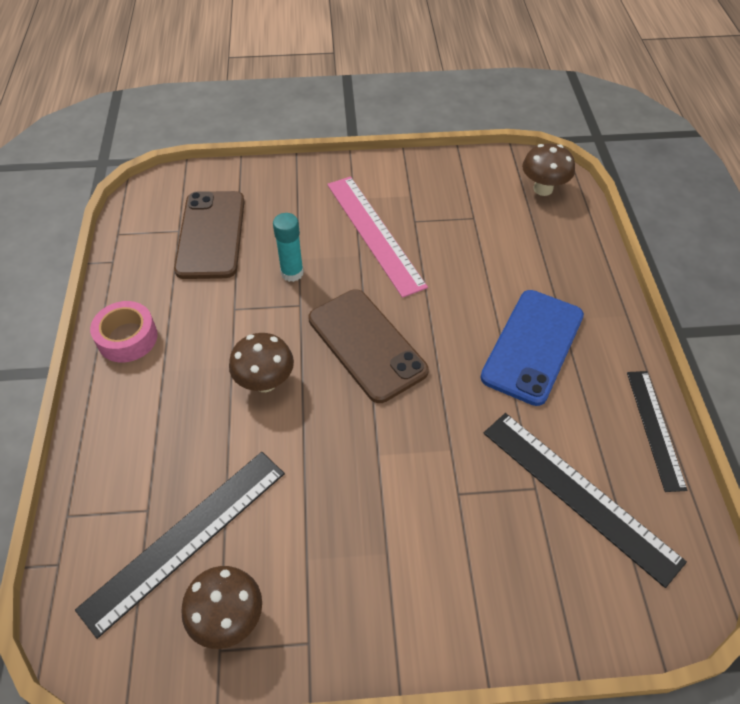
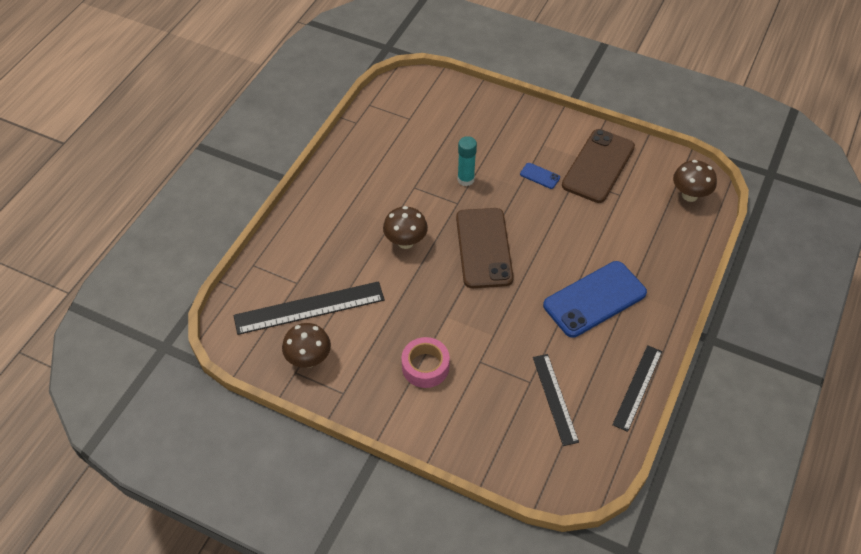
camera: 30 degrees right, 0 degrees up
pink tape [90,301,158,363] -> pink tape moved to [401,337,450,388]
brown phone [174,191,245,279] -> brown phone moved to [562,129,635,203]
pink ruler [327,176,428,298] -> blue phone [520,163,560,189]
black ruler [484,413,687,588] -> black ruler [533,354,579,446], size x0.65

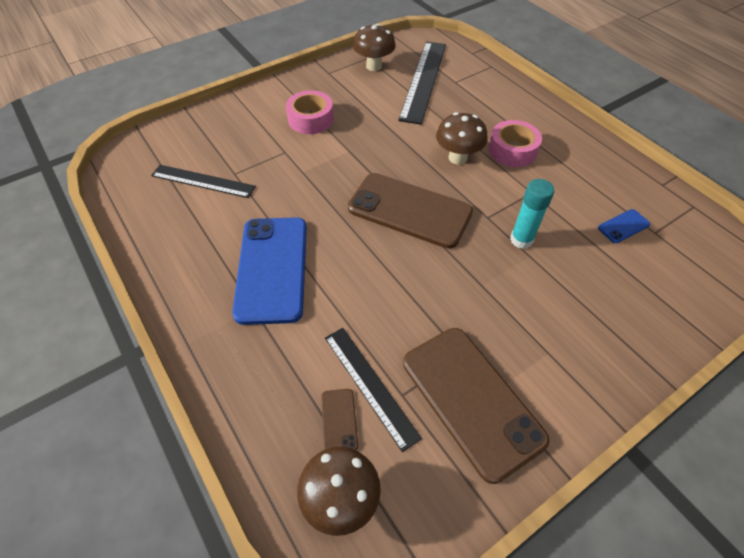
camera: 120 degrees right, 0 degrees up
blue phone [520,163,560,189] -> blue phone moved to [598,209,650,243]
black ruler [612,345,662,432] -> black ruler moved to [325,328,422,452]
none -> brown phone [321,389,358,451]
none -> pink tape [488,120,542,167]

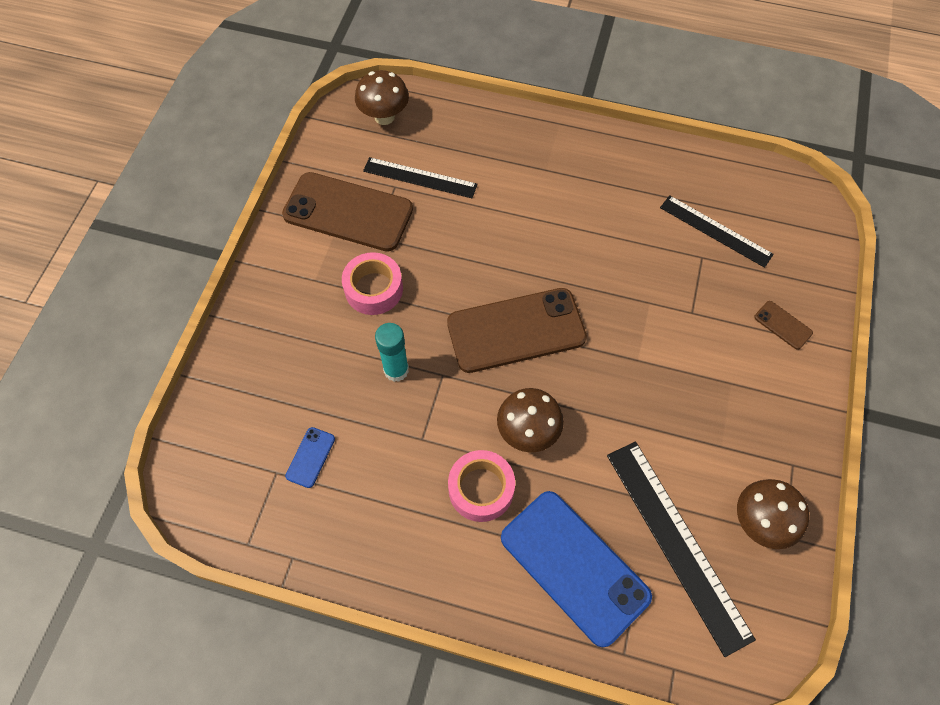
camera: 140 degrees right, 10 degrees up
black ruler [151,165,256,198] -> black ruler turned 60 degrees clockwise [660,195,774,268]
blue phone [232,217,307,325] -> blue phone moved to [501,491,652,647]
pink tape [286,90,334,134] -> pink tape moved to [342,252,403,315]
brown phone [321,389,358,451] -> brown phone moved to [754,301,813,350]

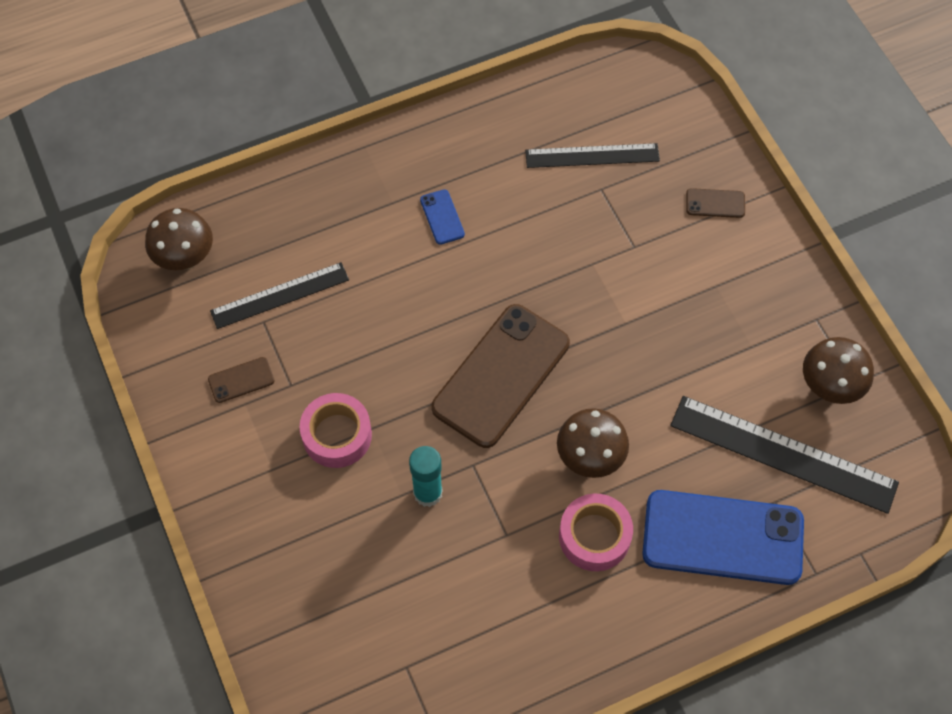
camera: 40 degrees left, 0 degrees up
brown phone [282,172,413,251] -> brown phone [208,357,275,403], size x0.42
blue phone [285,427,335,488] -> blue phone moved to [420,189,465,245]

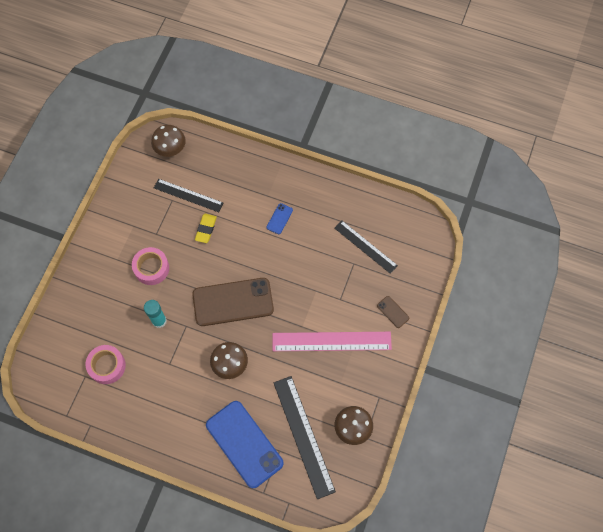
camera: 45 degrees right, 5 degrees up
brown phone [208,357,275,403] -> none
pink tape [559,494,633,571] -> pink tape moved to [85,345,126,384]
none -> yellow eraser [195,214,217,243]
none -> pink ruler [273,332,392,351]

